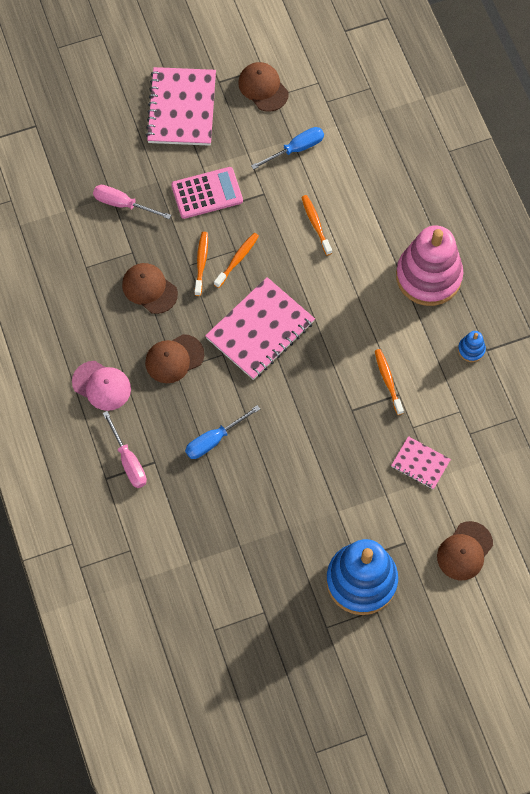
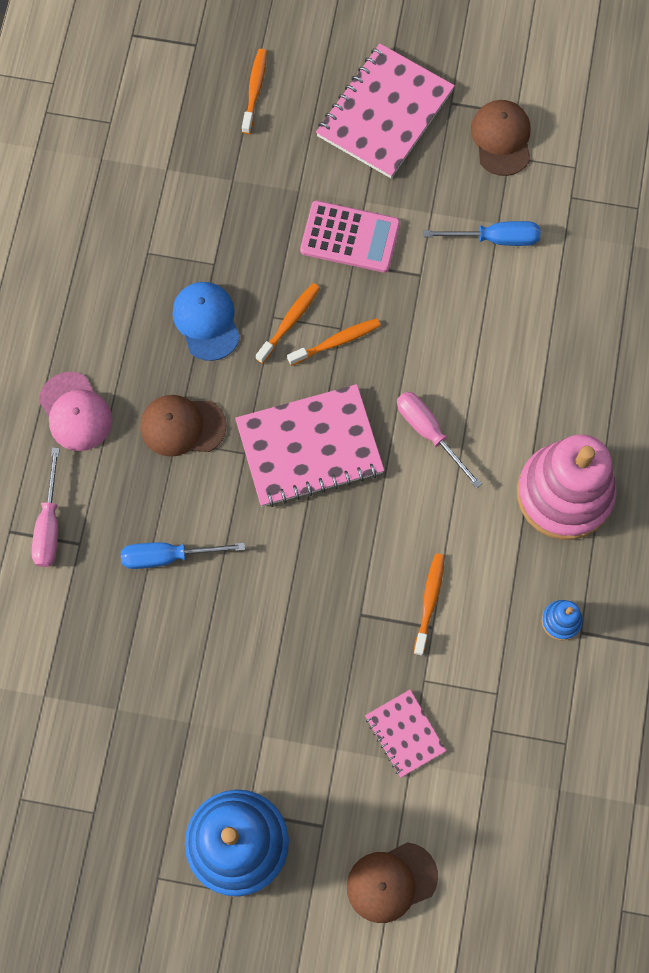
camera: 30 degrees right, 5 degrees up
pink screwdriver [93,185,171,219] -> pink screwdriver moved to [397,392,482,488]
brown cap [122,263,178,314] -> blue cap [173,282,240,361]
orange toothbrush [301,195,332,255] -> orange toothbrush moved to [242,49,267,134]

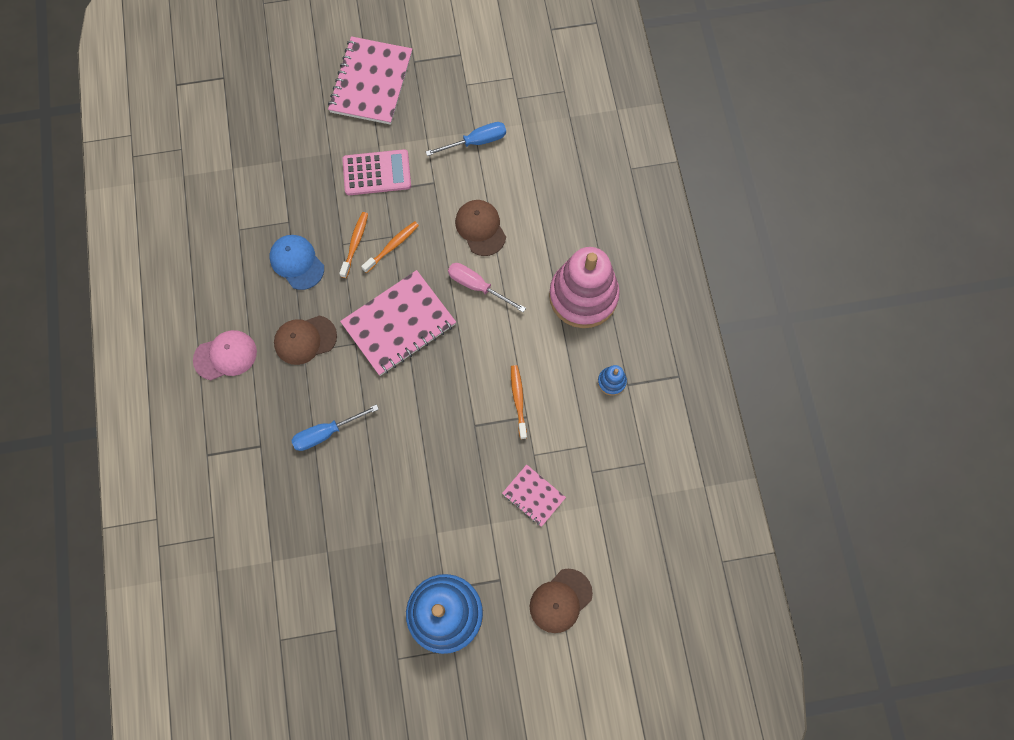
camera: 20 degrees left, 0 degrees up
pink screwdriver [31,447,60,567] -> none
pink cap [39,372,112,451] -> pink cap turned 60 degrees counterclockwise [193,330,257,380]
orange toothbrush [242,49,267,134] -> none
brown cap [471,100,530,176] -> brown cap moved to [455,200,506,256]

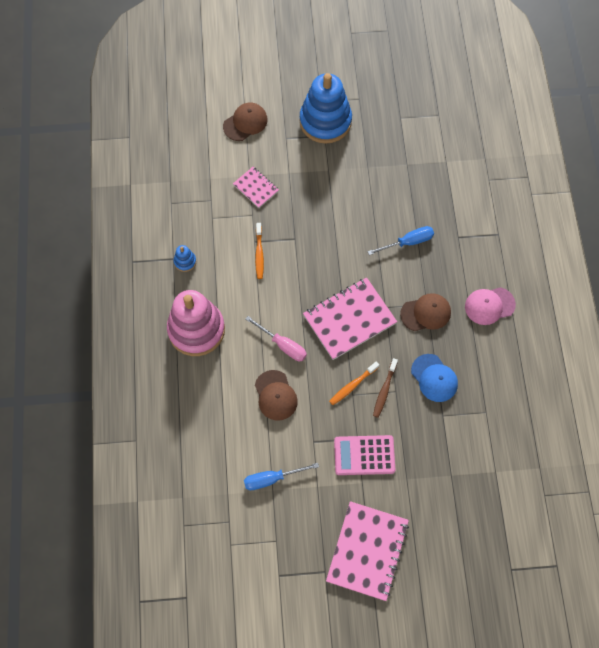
camera: 175 degrees left, 5 degrees down
orange toothbrush [339,212,368,278] -> brown toothbrush [373,358,398,418]

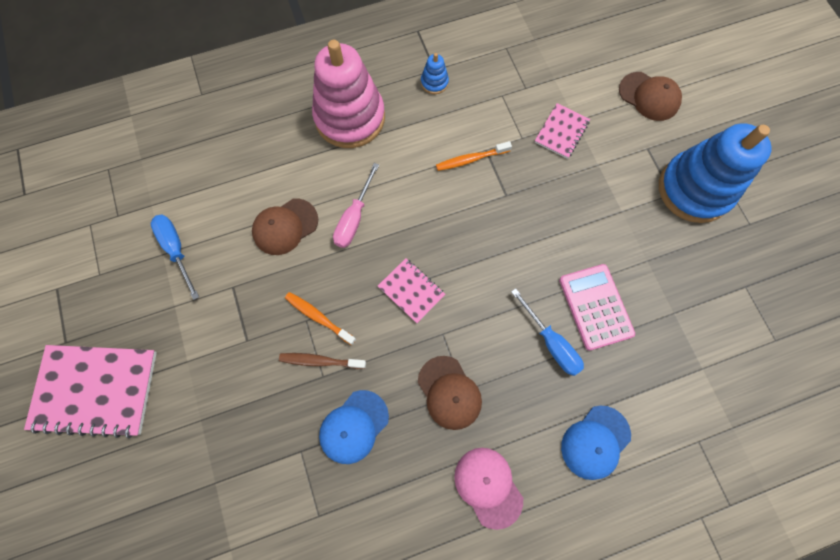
camera: 75 degrees right, 5 degrees up
pink notebook [303,277,397,360] -> pink notebook [378,258,445,323], size x0.53
pink calculator [334,435,395,475] -> pink calculator moved to [559,264,635,351]
none -> blue cap [561,405,631,480]

